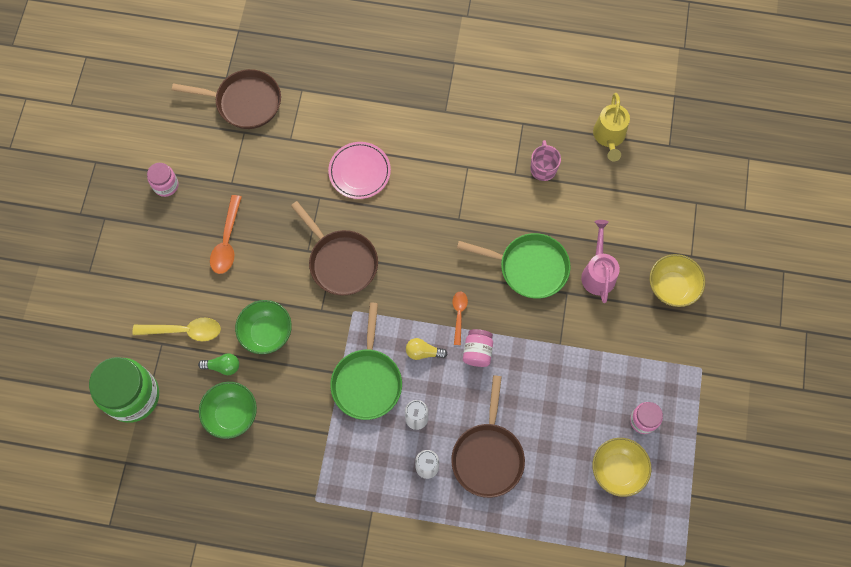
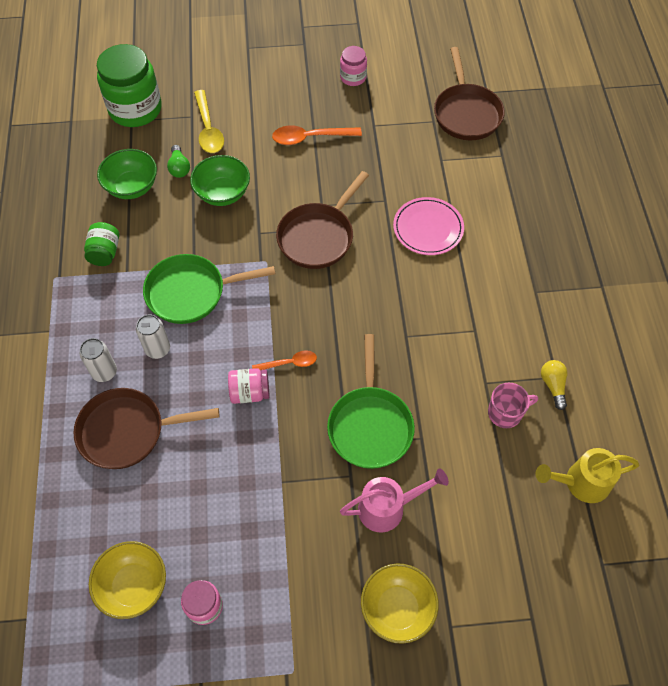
camera: 75 degrees right, 10 degrees down
yellow light bulb [406,338,447,360] -> yellow light bulb moved to [541,360,568,410]
none -> green jar [84,222,119,266]

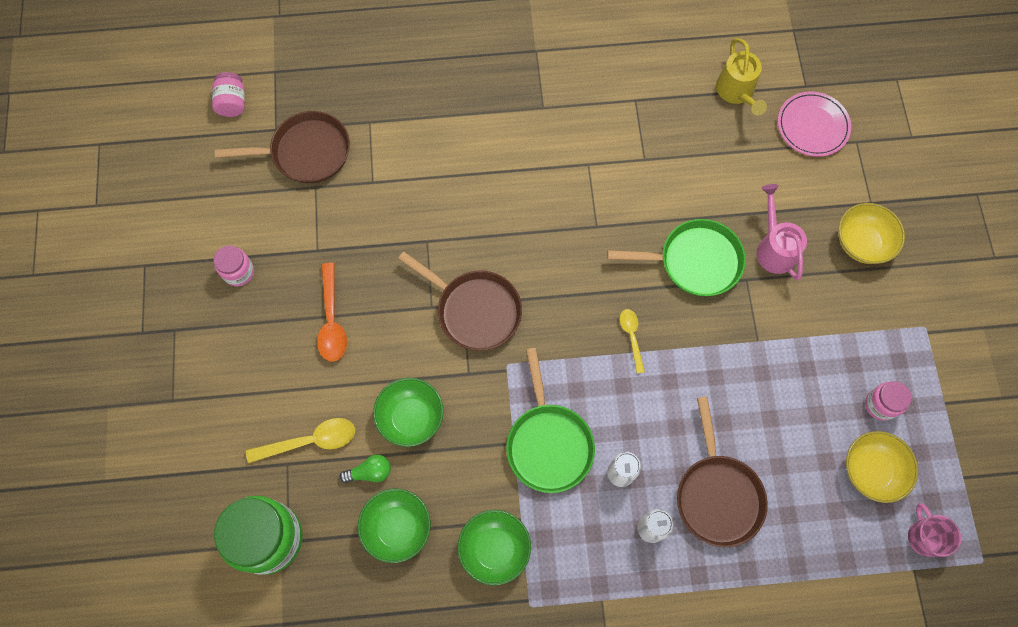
camera: 90 degrees left, 10 degrees up
green jar [84,222,119,266] -> green bowl [458,510,531,586]
pink jar [228,368,269,404] -> pink jar moved to [212,72,245,117]
orange spoon [252,350,317,370] -> yellow spoon [620,309,645,374]
pink plate [393,197,464,255] -> pink plate moved to [778,91,851,157]
pink mug [488,383,538,428] -> pink mug moved to [908,503,961,557]
yellow light bulb [541,360,568,410] -> none

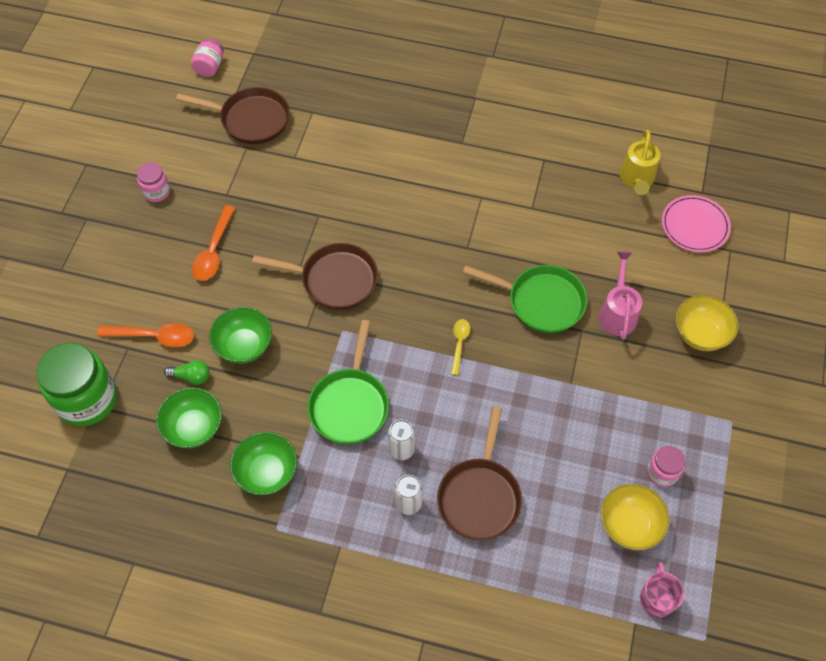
camera: 20 degrees right, 10 degrees down
yellow spoon [246,418,355,463] -> orange spoon [97,323,194,347]
brown pan [398,252,522,351] -> brown pan turned 45 degrees counterclockwise [252,243,378,310]

